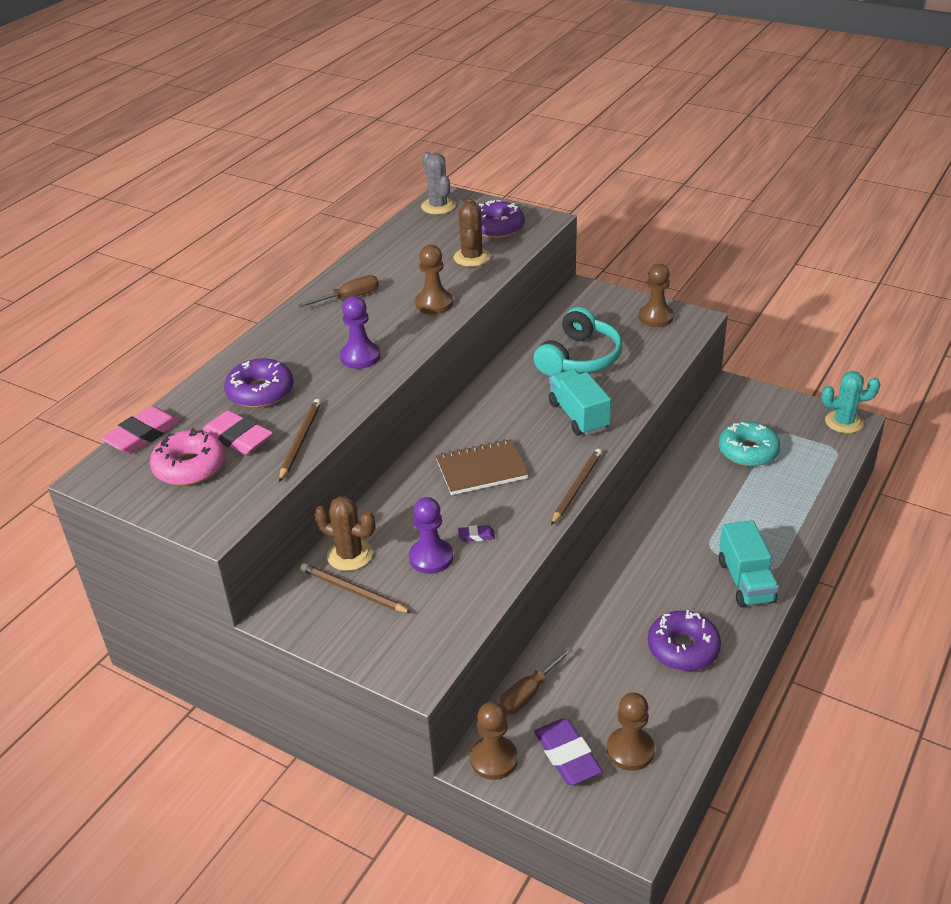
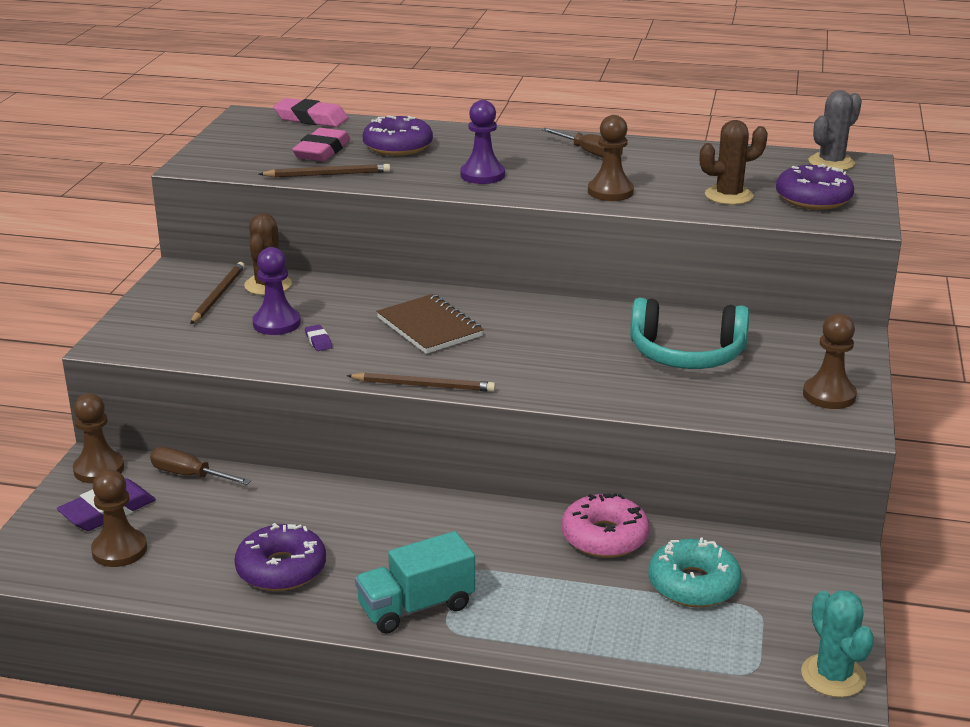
camera: 70 degrees right, 10 degrees down
pink donut [150,428,225,486] -> pink donut moved to [561,493,650,558]
turquoise truck [549,369,611,436] -> none

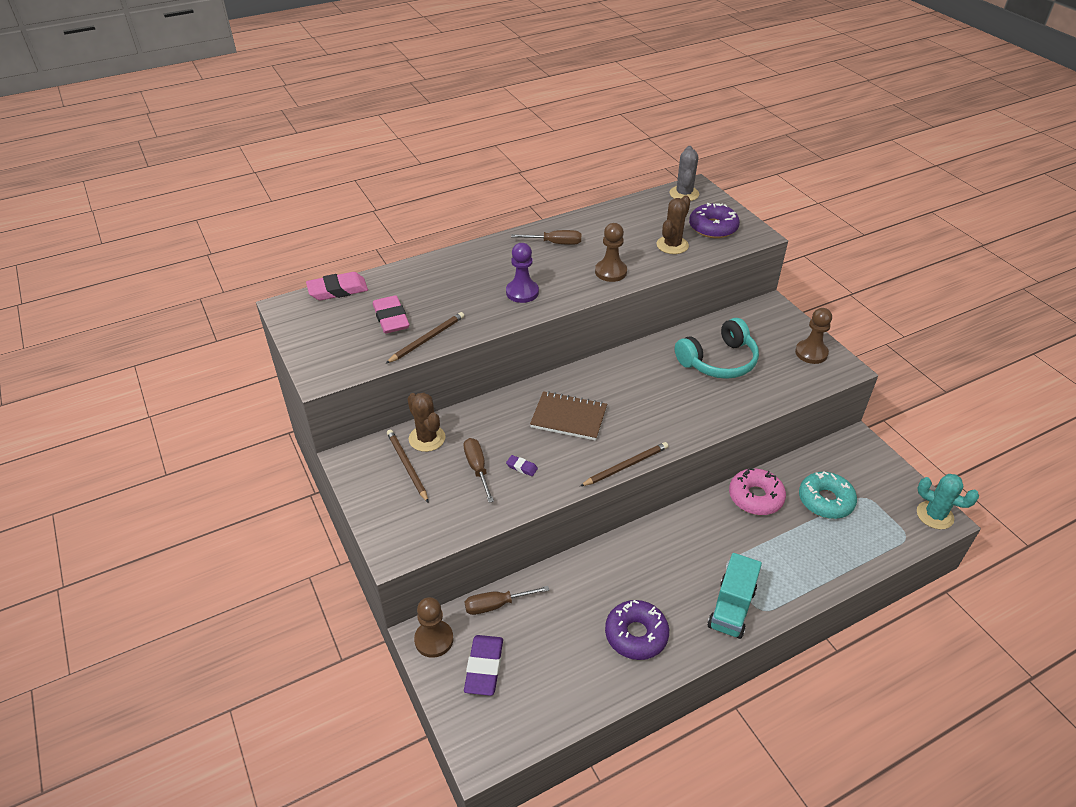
camera: 40 degrees left, 15 degrees up
brown pawn [91,470,147,567] -> none
purple pawn [252,247,301,335] -> brown screwdriver [464,438,494,503]
purple donut [363,115,433,156] -> none

